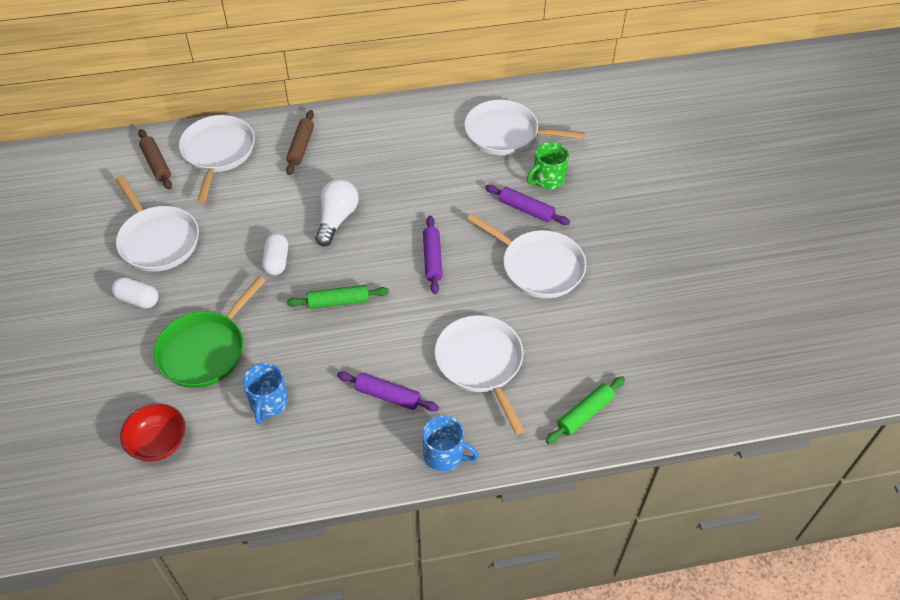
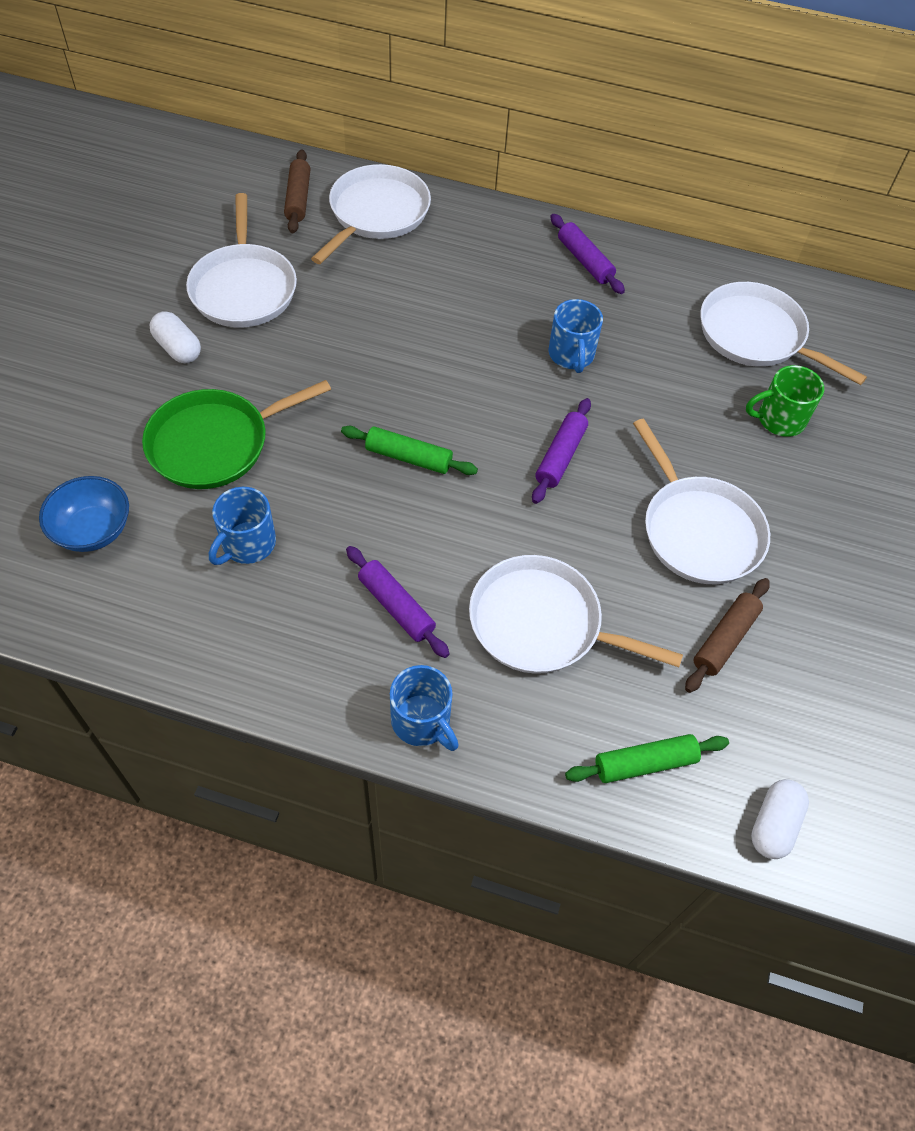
camera: 25 degrees right, 5 degrees up
red bowl [120,403,186,462] -> blue bowl [39,476,129,552]
white capsule [262,233,288,275] -> white capsule moved to [751,779,809,859]
brown rolling pin [286,110,314,175] -> brown rolling pin moved to [685,578,770,693]
white light bulb [315,179,358,246] -> none
white pan [435,315,525,434] -> white pan turned 75 degrees counterclockwise [469,555,683,674]
purple rolling pin [485,185,570,225] -> purple rolling pin moved to [550,214,625,294]
none -> blue mug [549,299,603,373]

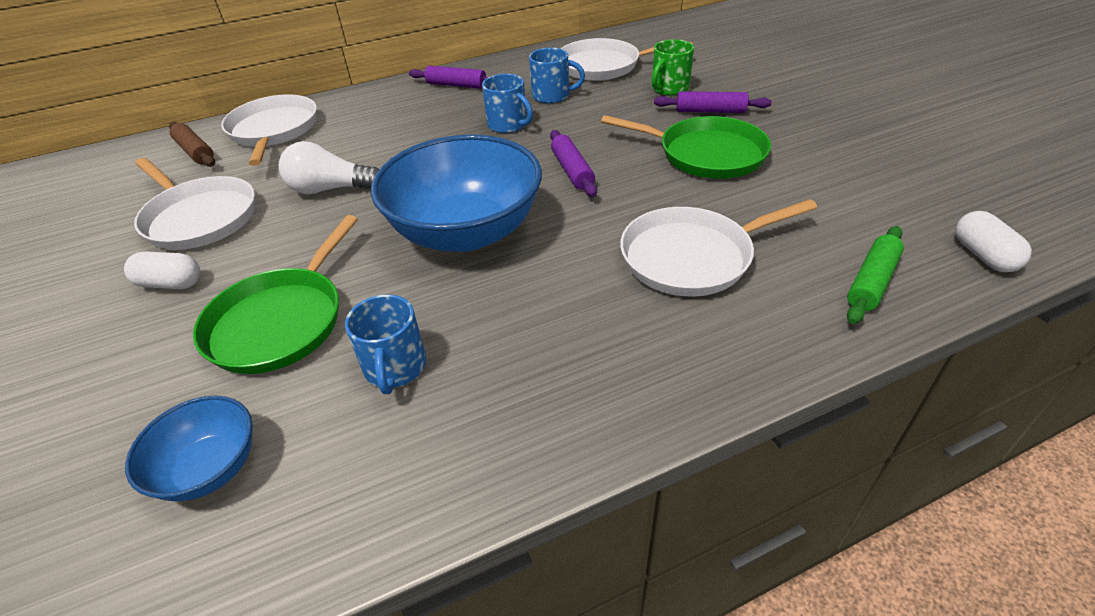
camera: 35 degrees left, 15 degrees down
green rolling pin [341,426,478,475] -> blue bowl [371,135,542,252]
purple rolling pin [346,546,450,658] -> purple rolling pin moved to [654,91,772,113]
blue mug [390,665,459,751] -> blue mug moved to [529,48,585,104]
white pan [633,419,770,584] -> green pan [601,115,771,179]
brown rolling pin [685,578,770,693] -> none
none -> white light bulb [279,141,379,194]

